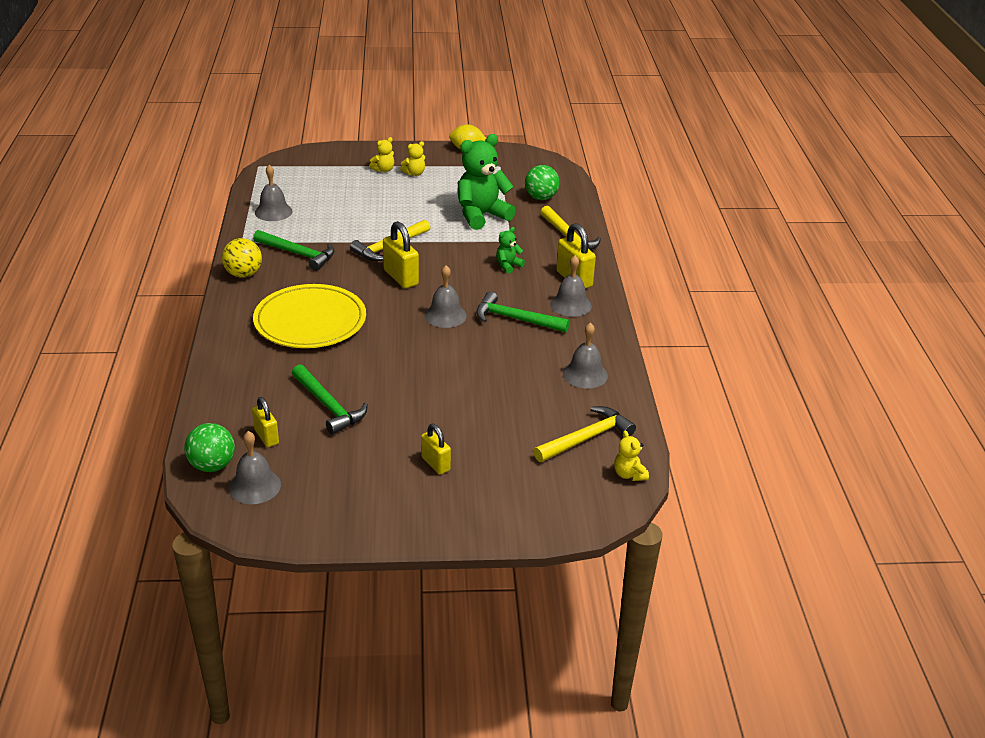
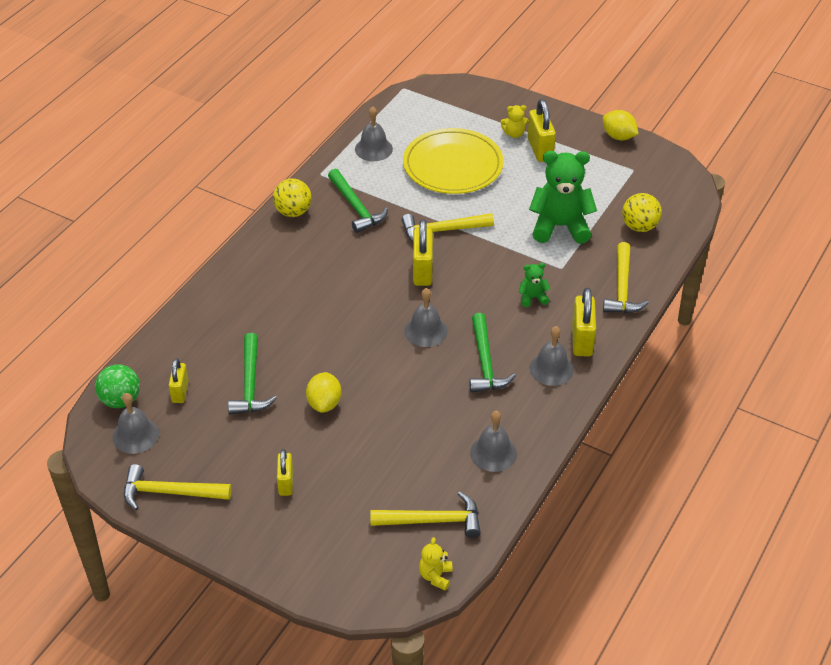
camera: 35 degrees right, 10 degrees up
yellow plate [253,284,366,348] -> yellow plate moved to [403,128,504,194]
yellow teddy bear [400,141,425,176] -> yellow padlock [528,99,556,162]
green hammer [476,291,570,333] -> green hammer turned 150 degrees counterclockwise [469,313,516,393]
green ball [525,165,560,200] -> yellow ball [622,193,662,232]
none -> yellow hammer [124,464,232,510]
none -> yellow lemon [306,372,342,413]

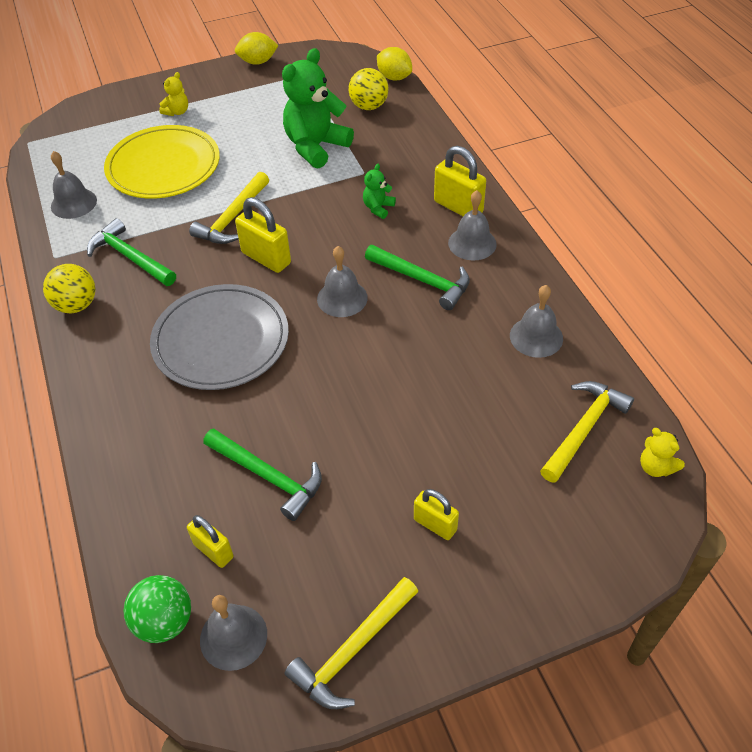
camera: 50 degrees left, 5 degrees up
yellow lemon [306,372,342,413] -> yellow lemon moved to [377,47,412,80]
green hammer [328,169,388,233] -> green hammer turned 150 degrees counterclockwise [87,218,176,286]
yellow padlock [528,99,556,162] -> none
yellow hammer [603,242,649,313] -> none
none -> grey plate [150,284,289,390]

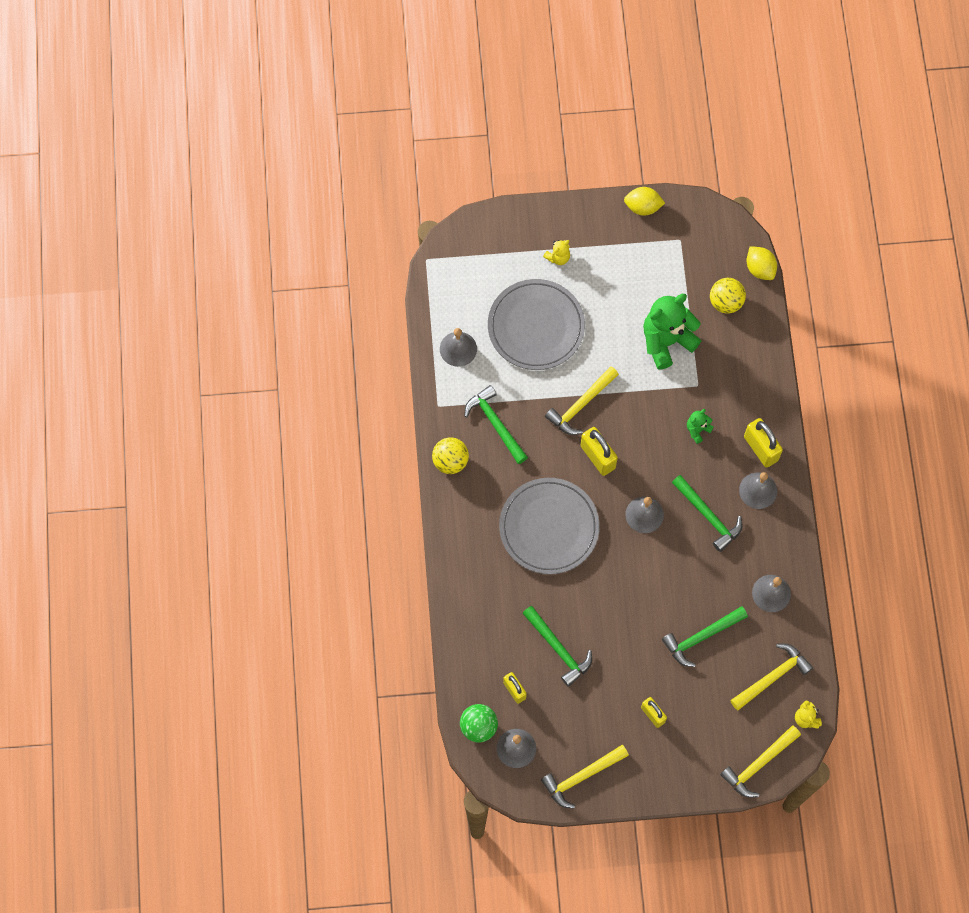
camera: 15 degrees right, 20 degrees up
yellow plate [104,125,220,198] -> grey plate [488,279,585,370]
none -> green hammer [662,606,748,667]
none -> yellow hammer [720,725,801,798]

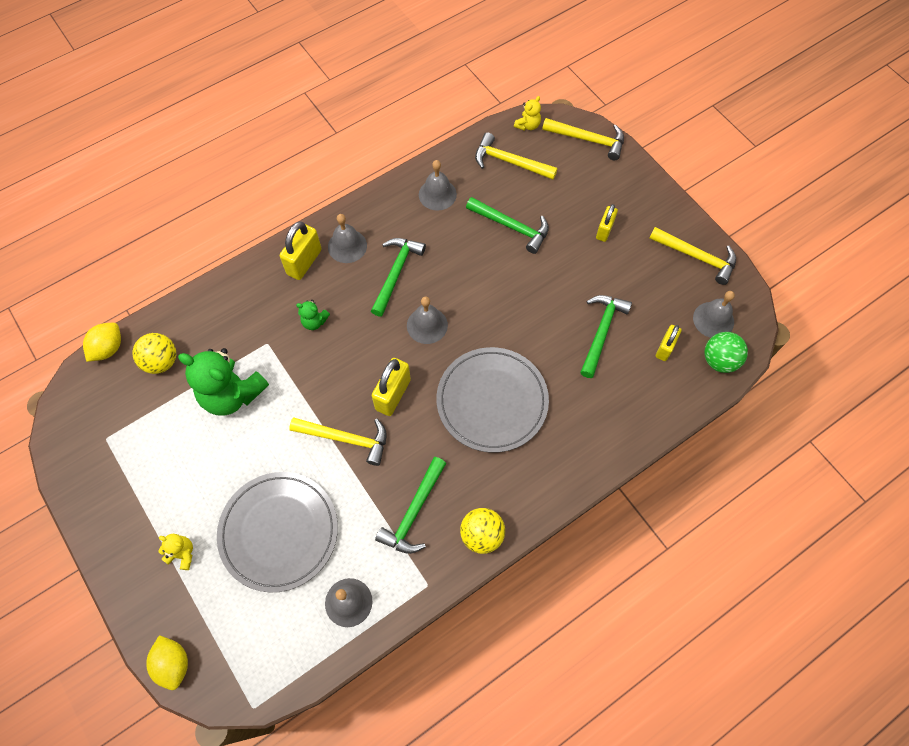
camera: 120 degrees left, 5 degrees down
yellow lemon [624,187,665,216] -> yellow lemon moved to [146,635,188,690]

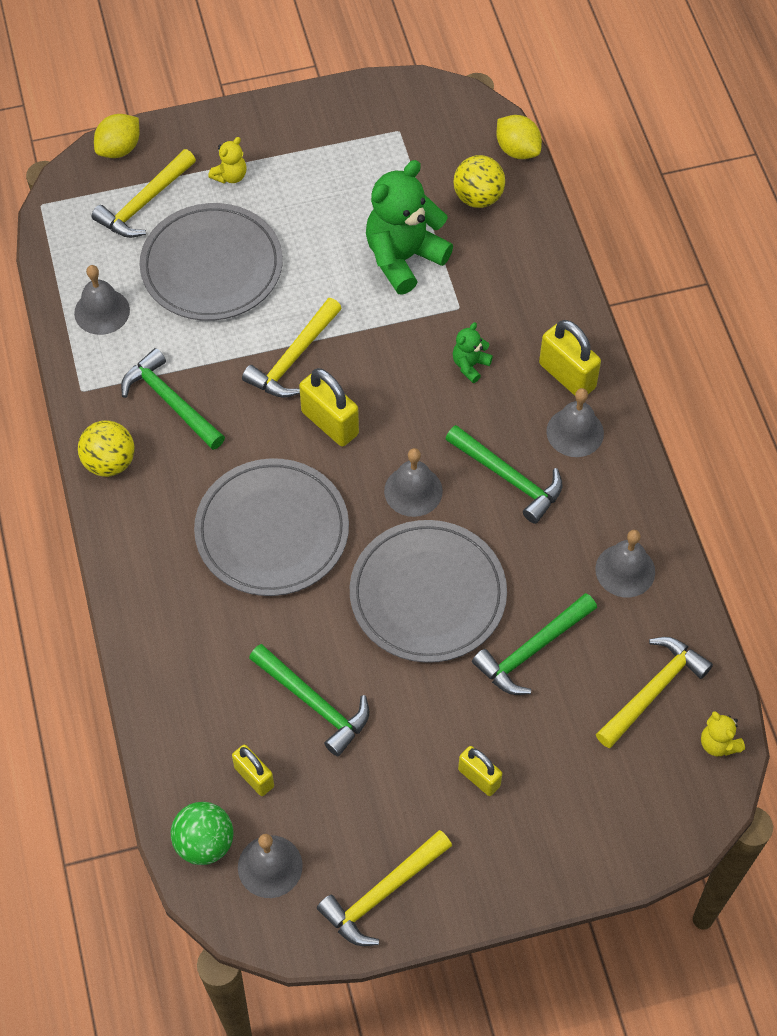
camera: 110 degrees right, 5 degrees down
yellow lemon [146,635,188,690] -> yellow lemon turned 45 degrees counterclockwise [94,114,139,158]
yellow hammer [542,118,624,160] -> yellow hammer moved to [92,149,196,238]
none -> grey plate [350,520,507,663]

